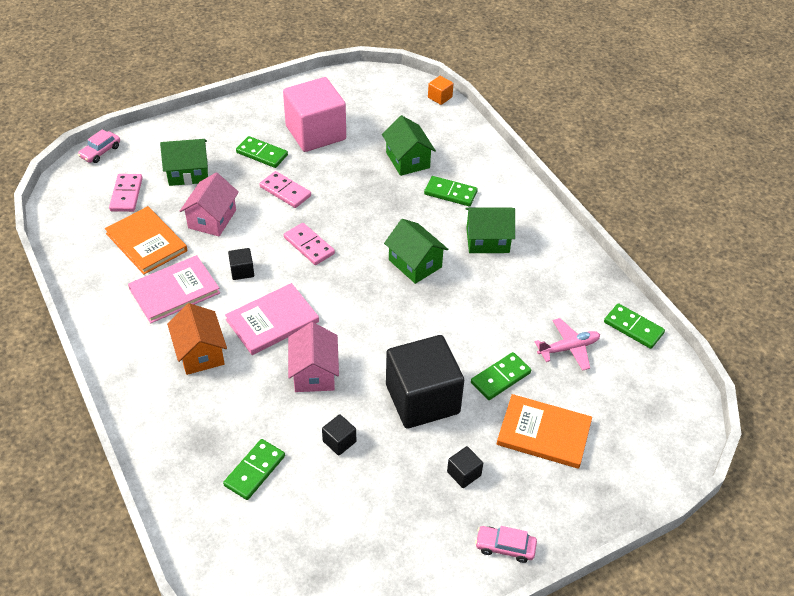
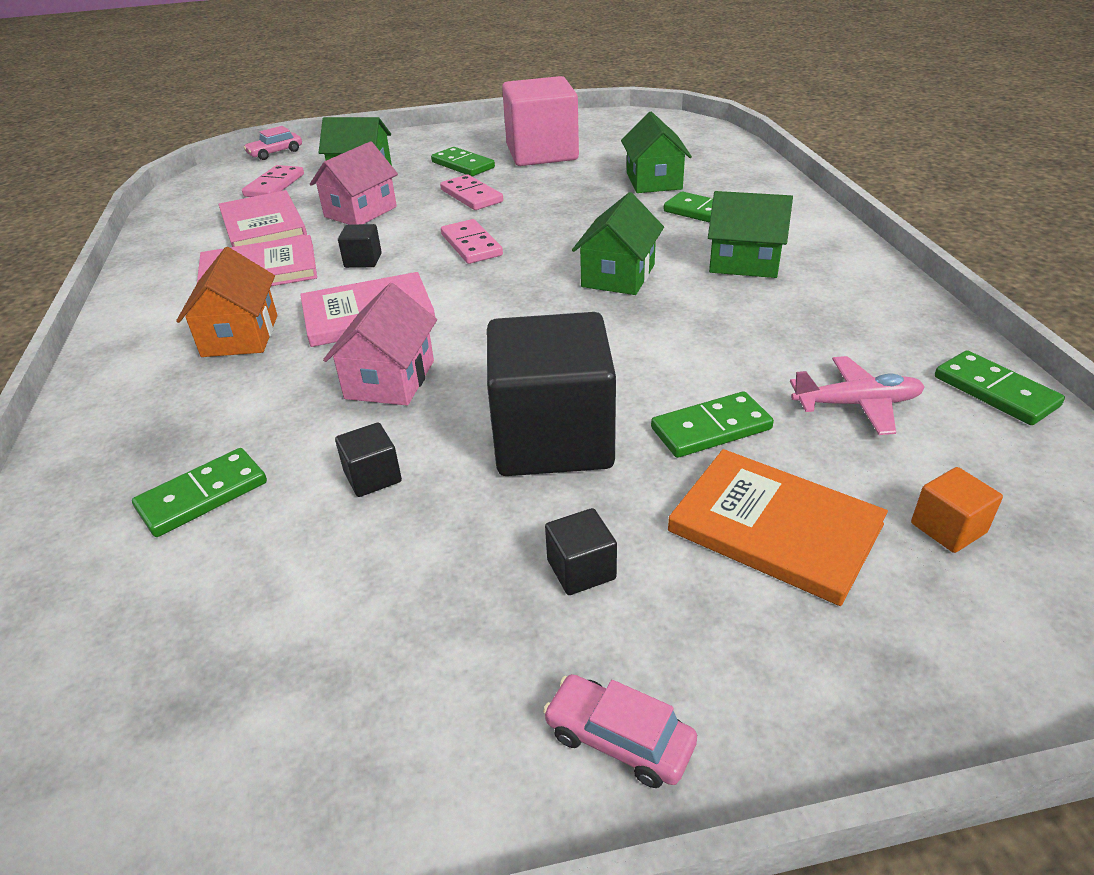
camera: 20 degrees right, 10 degrees down
orange book [105,206,187,274] -> pink book [218,190,307,247]
green house [384,219,448,284] -> green house turned 45 degrees clockwise [572,192,664,295]
orange cube [428,76,454,105] -> orange cube moved to [911,467,1003,553]

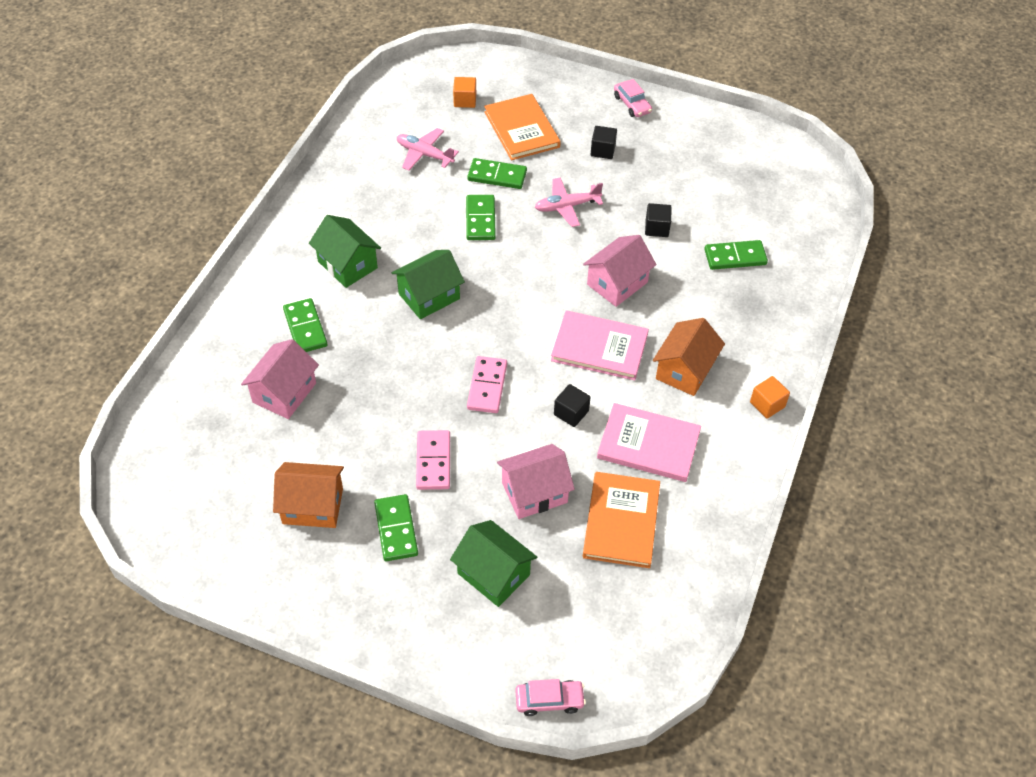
camera: 150 degrees left, 15 degrees up
pink book [218,190,307,247] -> orange book [583,472,660,568]
pink domino [242,165,304,197] -> none
black cube [487,312,616,476] -> pink plane [535,177,603,227]
pink cube [502,76,579,166] -> orange house [273,462,344,528]
green house [621,112,692,193] -> pink house [241,339,319,419]
green domino [935,350,1065,425] -> green domino moved to [466,195,496,240]
none -> orange cube [750,376,790,419]

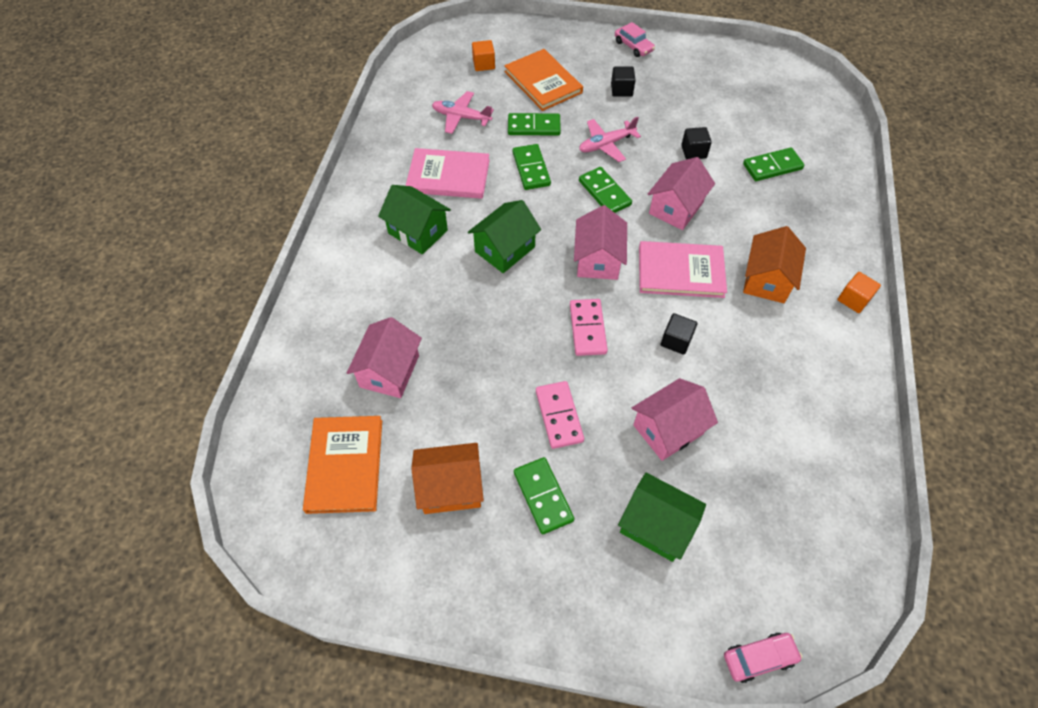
camera: 10 degrees left, 5 degrees up
green domino [283,298,327,352] -> green domino moved to [579,167,632,213]
orange book [583,472,660,568] -> orange book moved to [303,416,382,514]
pink book [597,403,701,482] -> pink book moved to [405,148,490,199]
none -> pink house [574,205,627,280]

